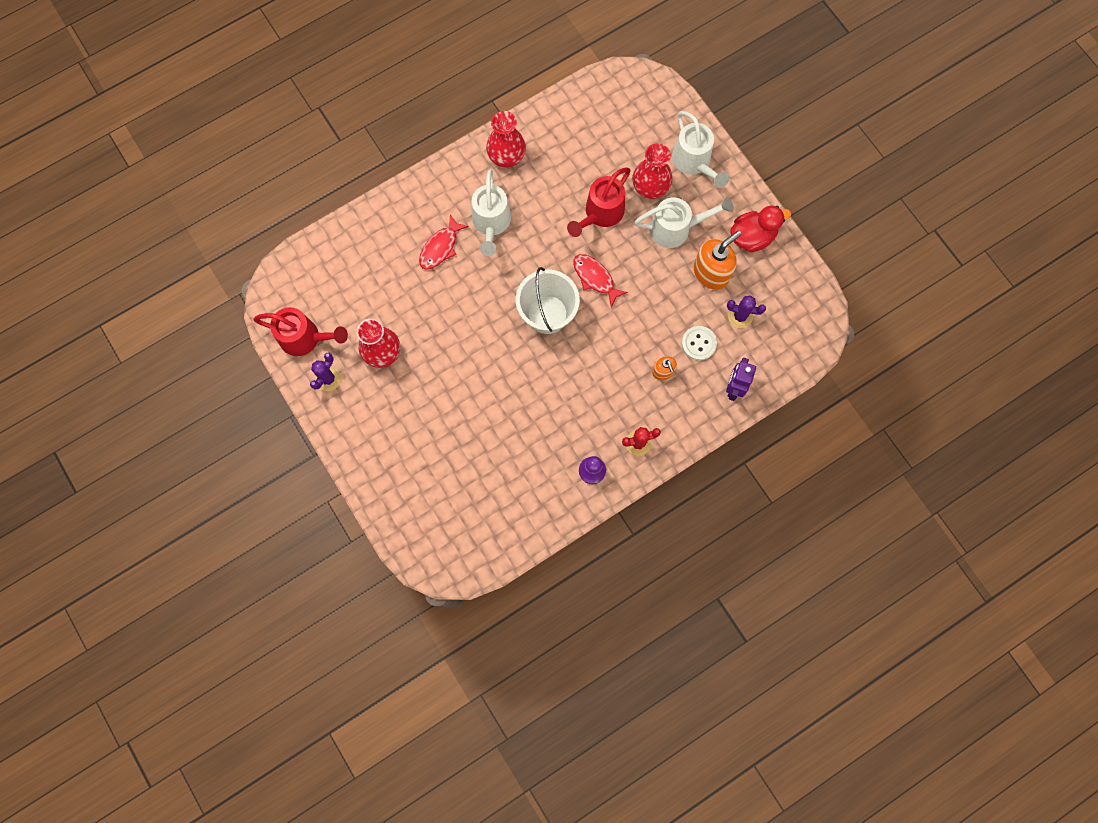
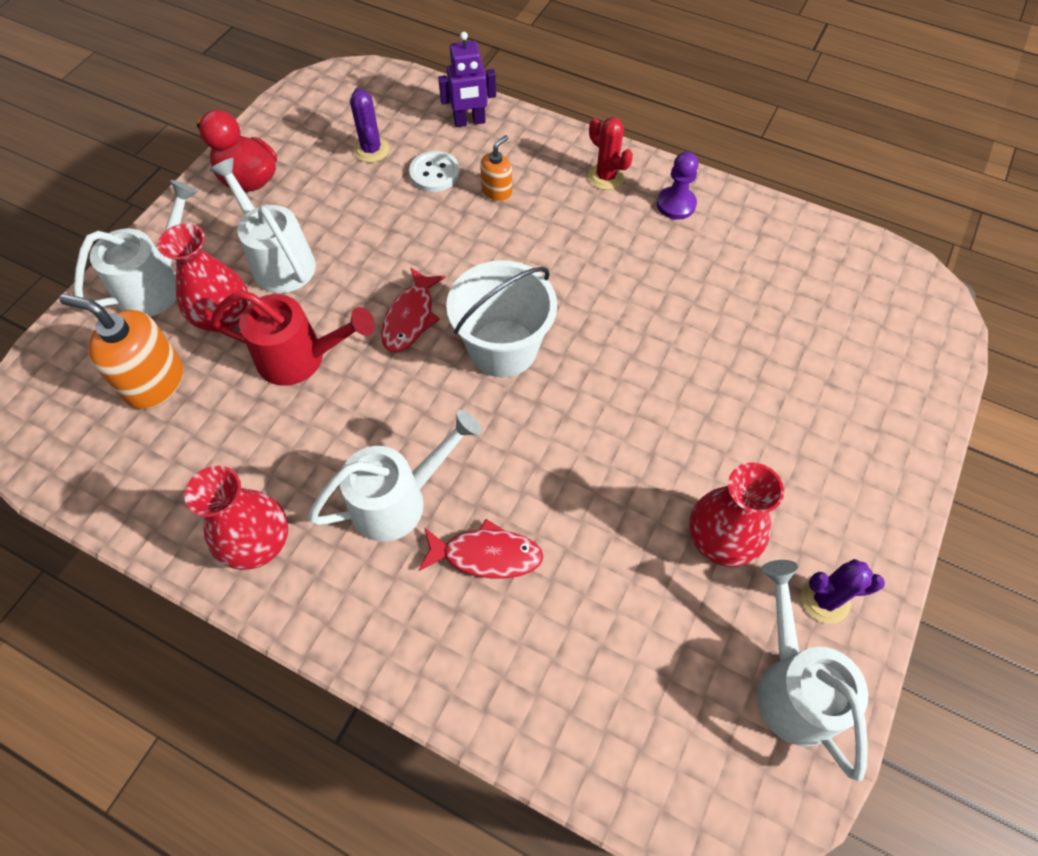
camera: 120 degrees left, 15 degrees down
red watering can [253,307,348,356] -> white watering can [757,560,868,781]
orange soap dispenser [694,231,741,290] -> orange soap dispenser moved to [59,294,183,409]

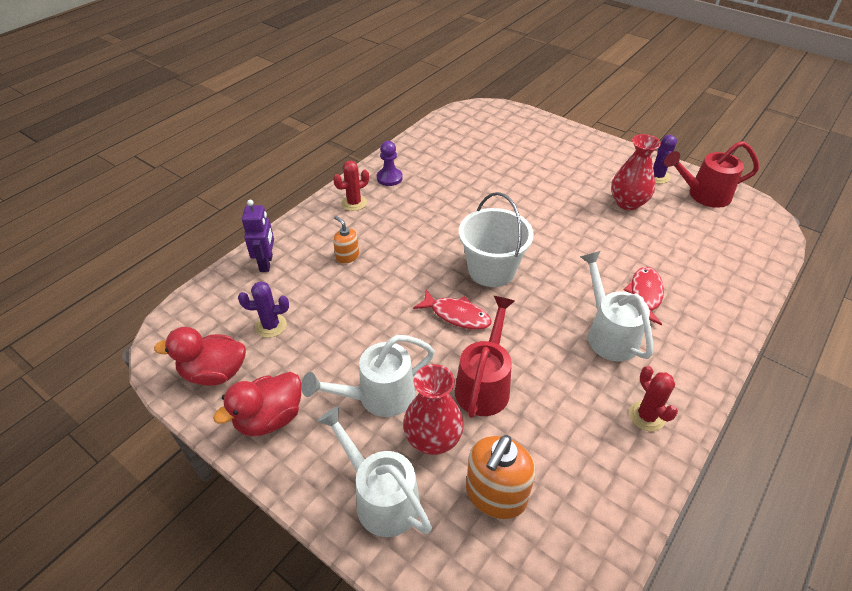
camera: 80 degrees left, 15 degrees down
red vase [184,466,288,570] -> red cactus [629,366,678,431]
white button [409,151,460,192] -> none
white watering can [757,560,868,781] -> red watering can [664,141,759,208]
none -> red duck [154,327,246,386]

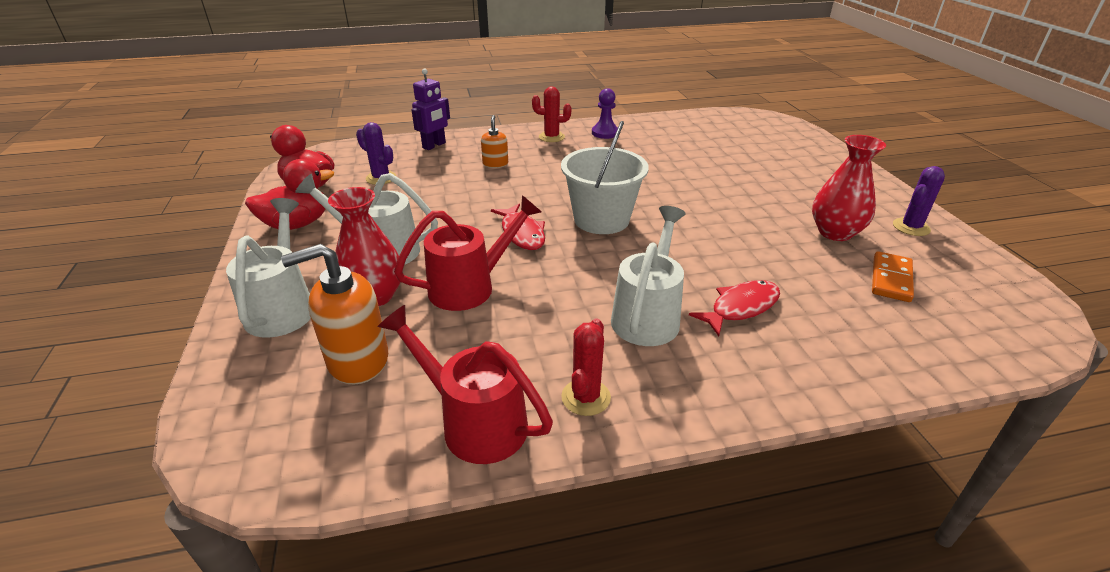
camera: 40 degrees right, 10 degrees down
red duck [213,372,302,436] -> red duck turned 150 degrees clockwise [245,159,334,230]
red watering can [664,141,759,208] -> red watering can moved to [377,305,553,464]
none -> orange domino [872,251,914,302]

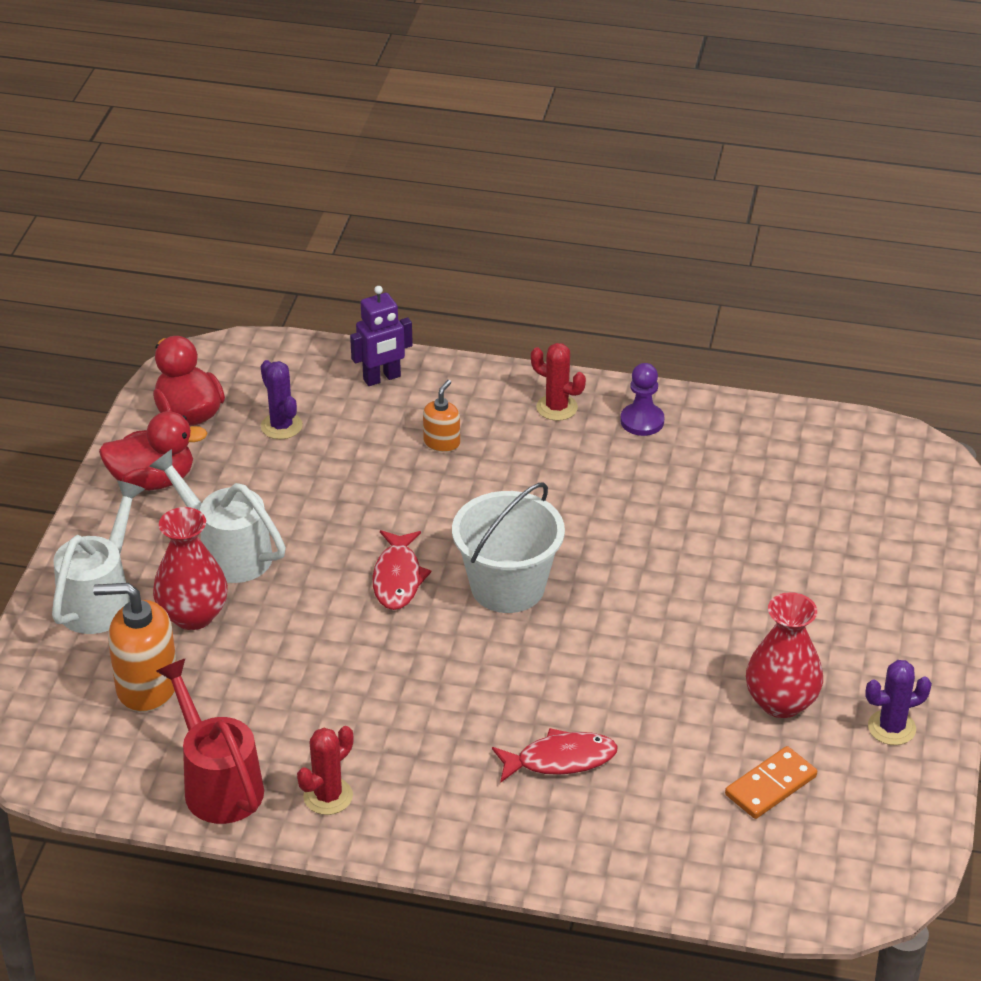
camera: 25 degrees right, 5 degrees up
red watering can [394,195,541,311] -> none
white watering can [611,206,686,346] -> none

